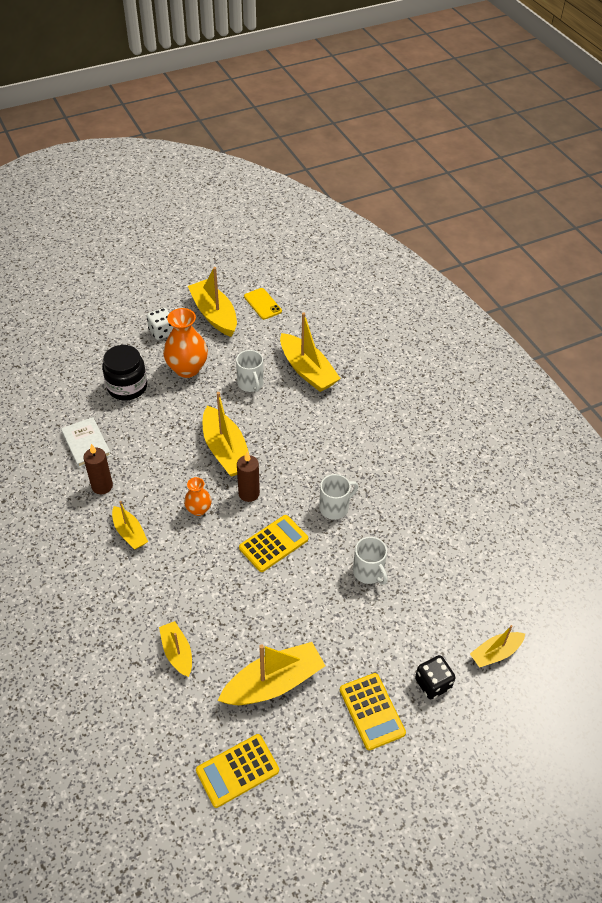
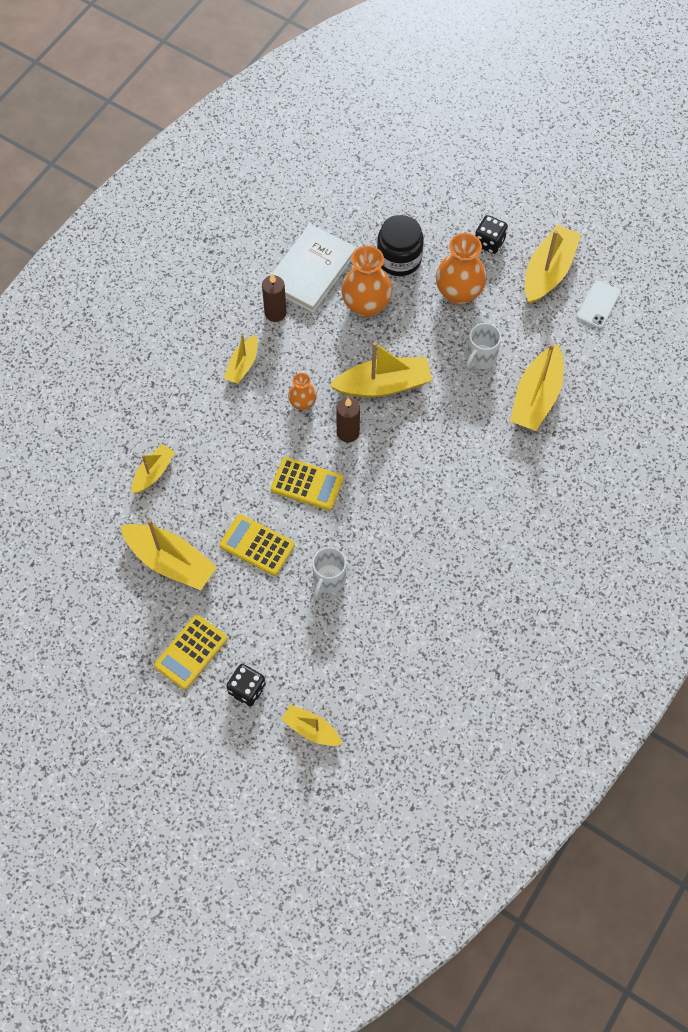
camera: 60 degrees right, 15 degrees up
white book [61,417,111,468] -> white book [270,224,356,313], size x1.53
white dice [147,308,173,340] -> black dice [475,215,508,254]
yellow calculator [196,734,279,808] -> yellow calculator moved to [219,514,295,576]
yellow boat [203,392,249,477] -> yellow boat turned 135 degrees counterclockwise [330,342,432,397]
yellow phone [244,288,282,320] -> white phone [577,281,621,329]
white mug [319,474,358,520] -> none
none -> orange vase [341,246,392,317]

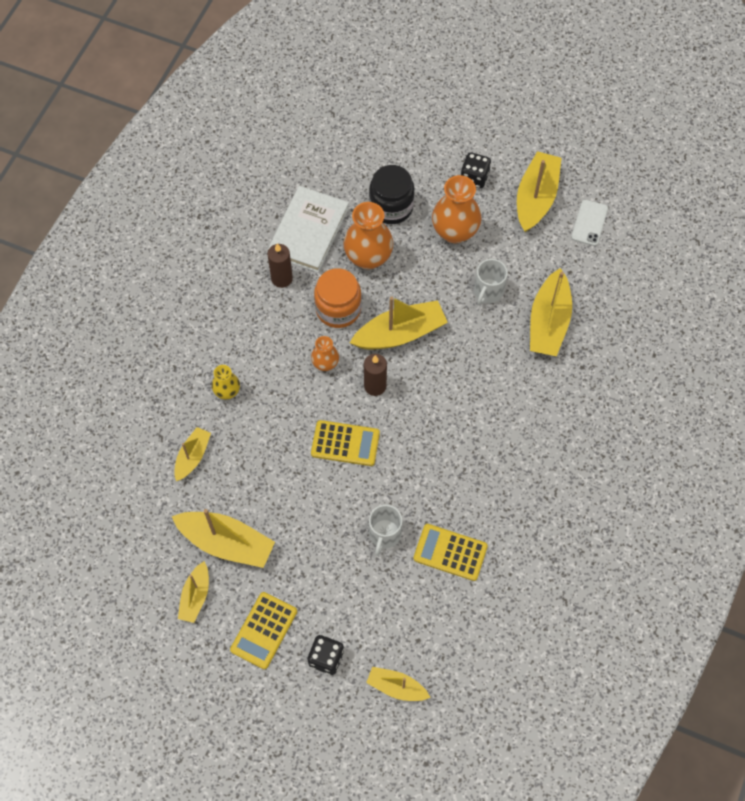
camera: 10 degrees left, 0 degrees up
yellow calculator [219,514,295,576] -> yellow calculator moved to [413,524,488,581]
yellow boat [224,334,258,384] -> yellow boat moved to [178,561,209,623]
none -> yellow vase [212,365,240,400]
none -> orange jar [314,268,362,328]

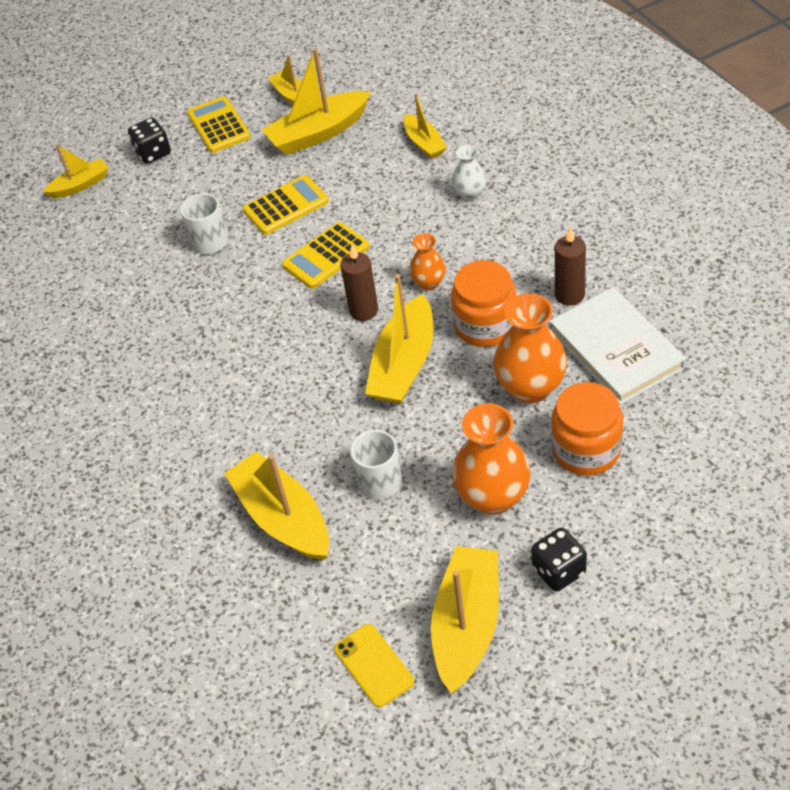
camera: 135 degrees right, 15 degrees down
yellow vase [212,365,240,400] -> white vase [452,145,486,201]
black jar [369,165,415,224] -> orange jar [551,382,623,476]
yellow calculator [413,524,488,581] -> yellow calculator moved to [243,175,329,235]
yellow boat [517,151,562,232] -> yellow boat turned 135 degrees counterclockwise [431,546,499,693]
white phone [571,200,608,246] -> yellow phone [334,624,414,708]

